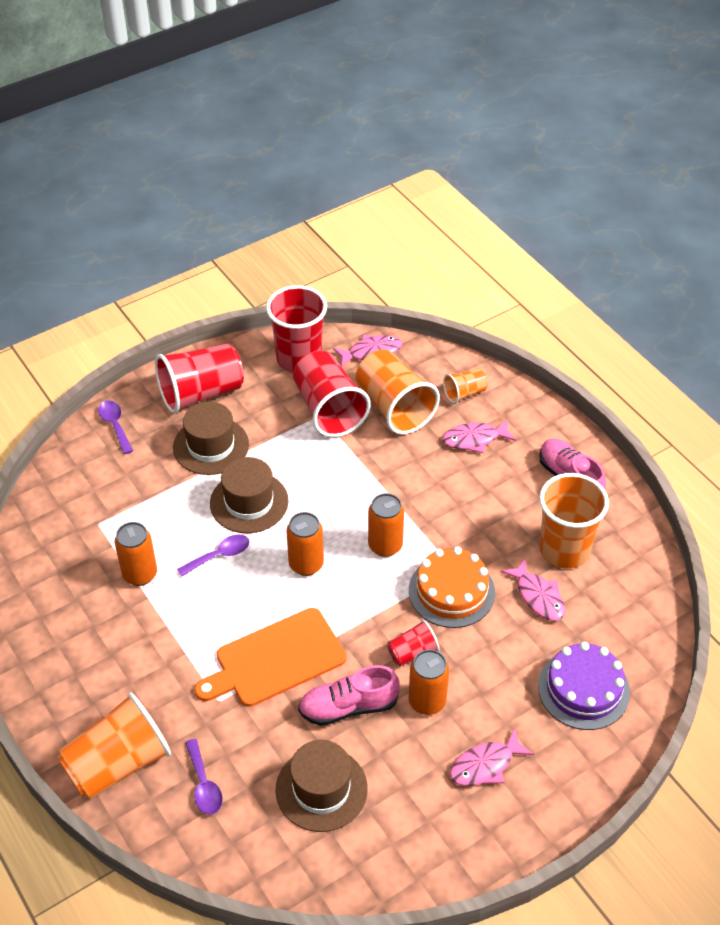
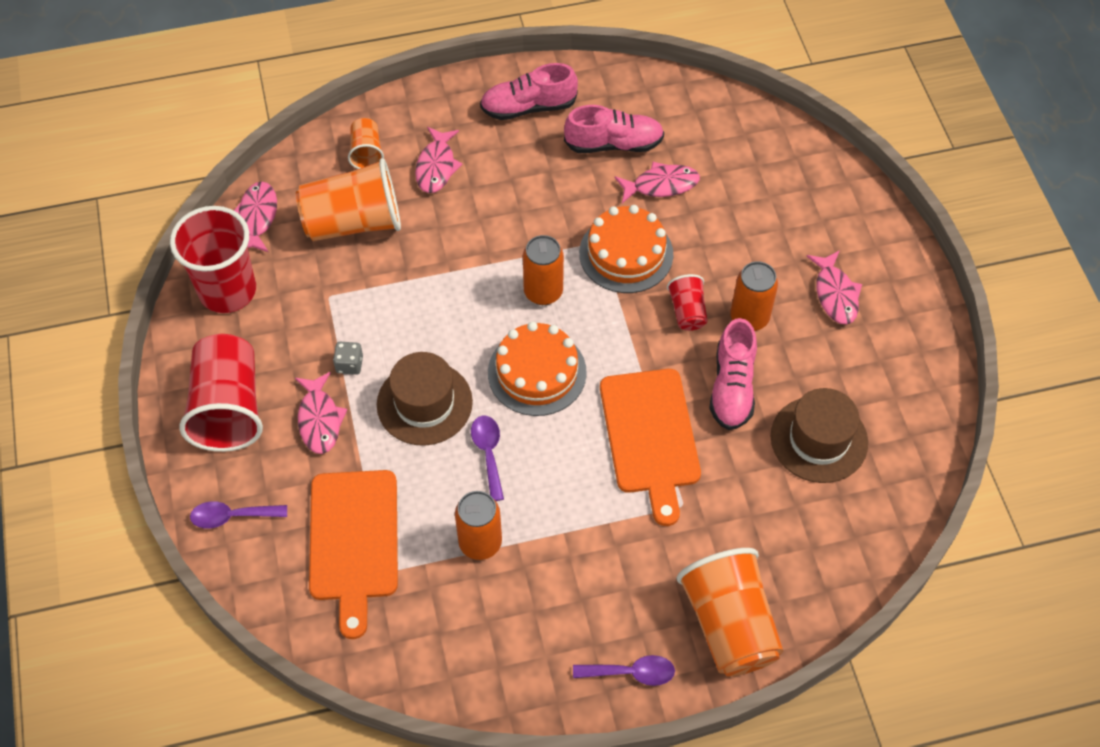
camera: 70 degrees left, 10 degrees up
brown hat [173,402,249,475] -> pink fish [295,372,347,454]
purple spoon [185,739,223,815] -> purple spoon moved to [573,655,675,686]
orange can [286,512,324,576] -> orange cake [488,322,587,416]
red cup [293,351,371,437] -> none
purple cake [538,642,630,730] -> none
orange cup [539,473,609,569] -> pink shoe [564,105,664,153]
none -> orange cutting board [309,470,398,639]
none -> grey dice [333,342,363,375]

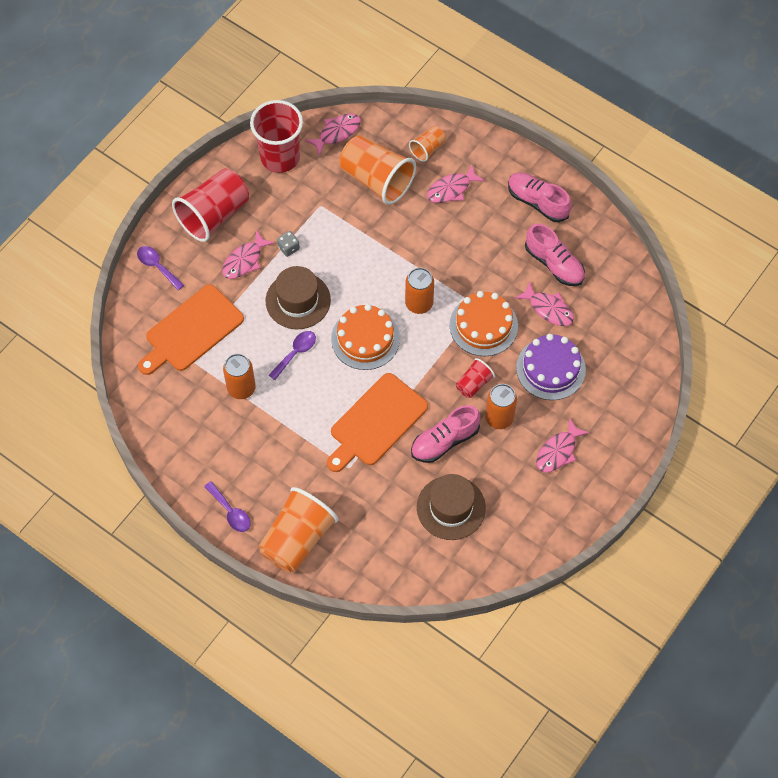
camera: 50 degrees right, 5 degrees up
none -> purple cake [516,334,586,400]

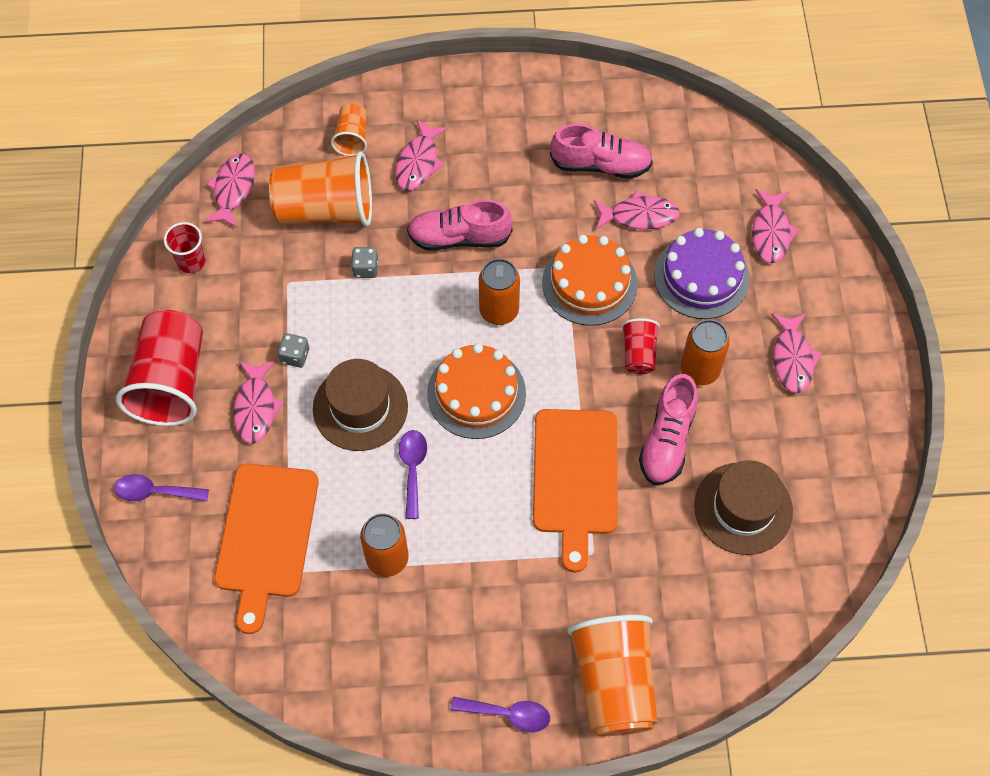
camera: 40 degrees left, 0 degrees up
red cup [250,100,303,173] -> red cup [164,222,205,273], size x0.50
pink shoe [508,172,571,222] -> pink shoe moved to [407,199,513,251]
none -> grey dice [351,247,378,278]
none -> pink fish [752,189,799,264]

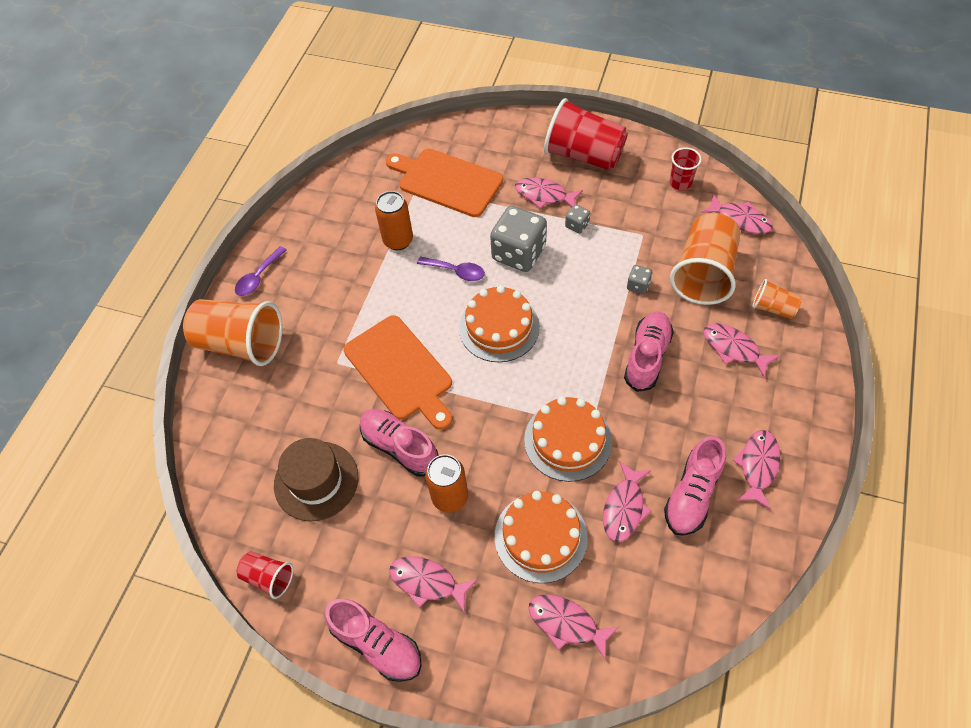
camera: 115 degrees right, 5 degrees down
purple spoon [114,474,209,502] -> none
brown hat [313,359,408,451] -> grey dice [490,206,547,272]
orange can [479,259,520,325] -> none
orange cutting board [533,409,618,573] -> orange cutting board turned 150 degrees counterclockwise [343,315,452,430]
red cup [621,318,660,374] -> red cup moved to [237,551,293,599]
purple cake [654,228,750,319] -> orange cake [495,491,588,583]
none -> pink shoe [325,599,421,682]
none -> pink fish [733,430,780,510]

